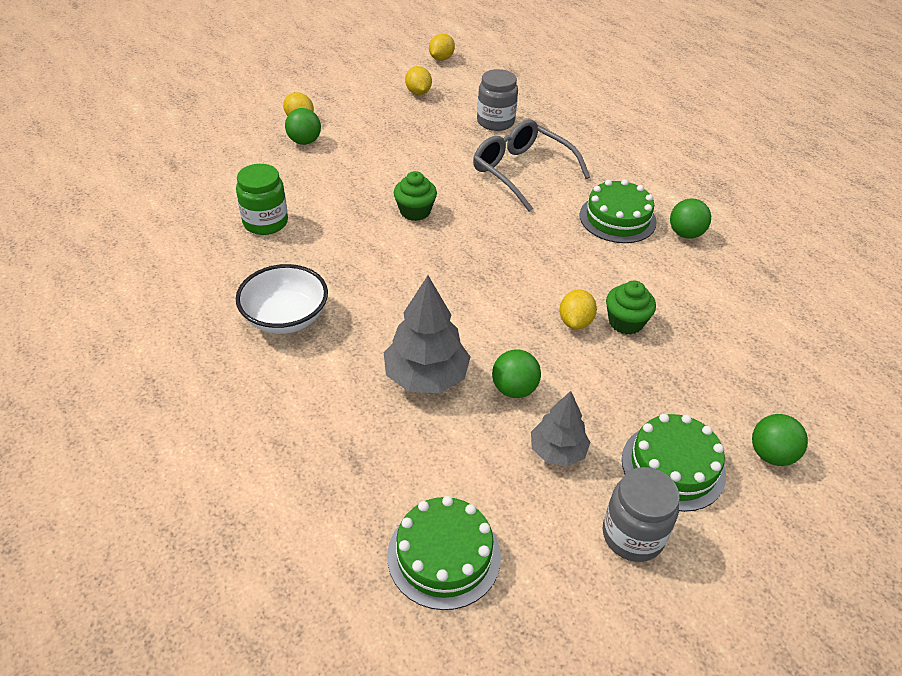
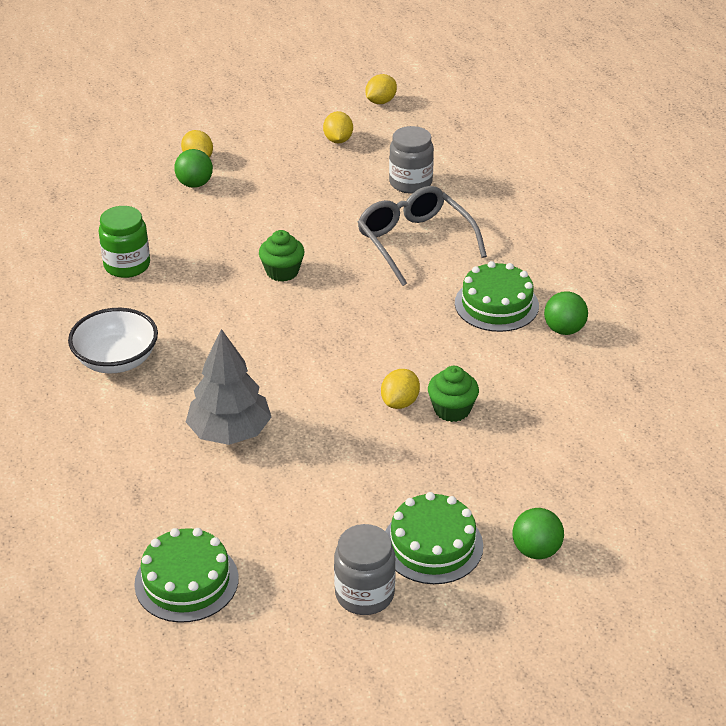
camera: 15 degrees right, 5 degrees down
green ball [492,349,541,398] -> none
grey tree [531,391,590,466] -> none

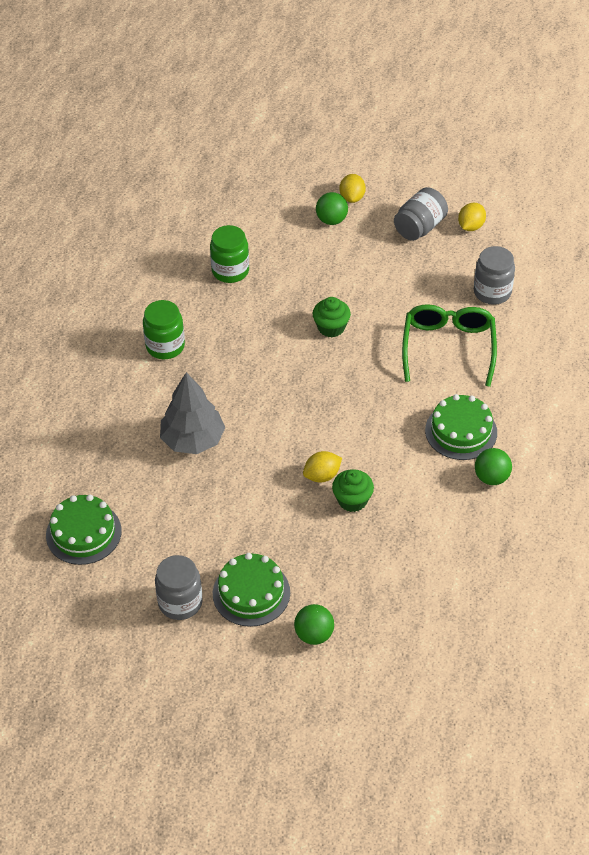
camera: 35 degrees right, 10 degrees up
white bowl [68,308,158,373] -> green jar [143,300,185,359]
grey glasses [357,186,487,286] -> green glasses [402,304,497,387]
yellow lemon [365,74,397,104] -> none
none -> grey jar [394,187,448,241]

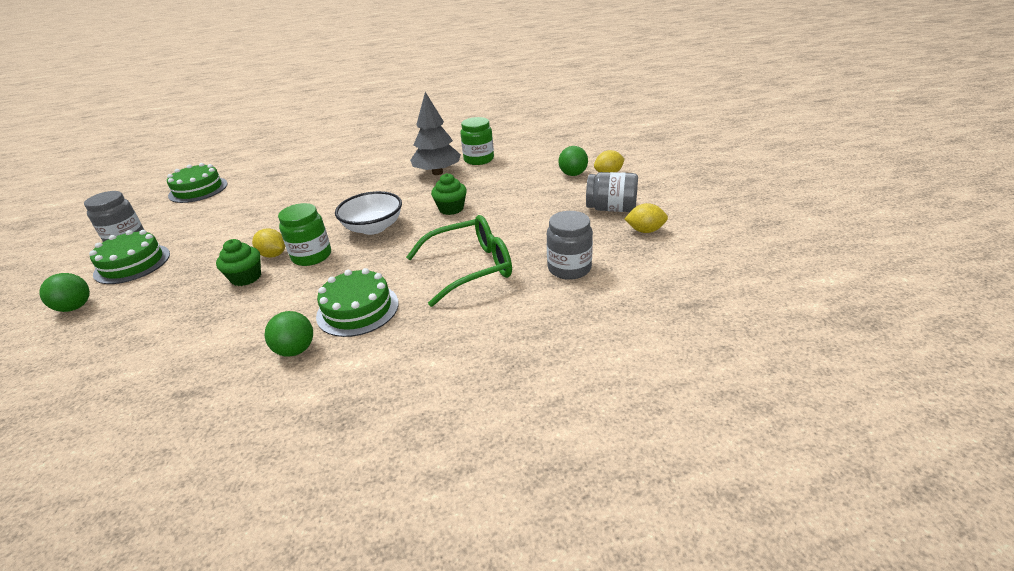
camera: 65 degrees right, 15 degrees down
green jar [143,300,185,359] -> green jar moved to [278,203,331,266]
grey tree [160,372,225,454] -> grey tree moved to [410,92,461,175]
none -> white bowl [335,191,402,235]

